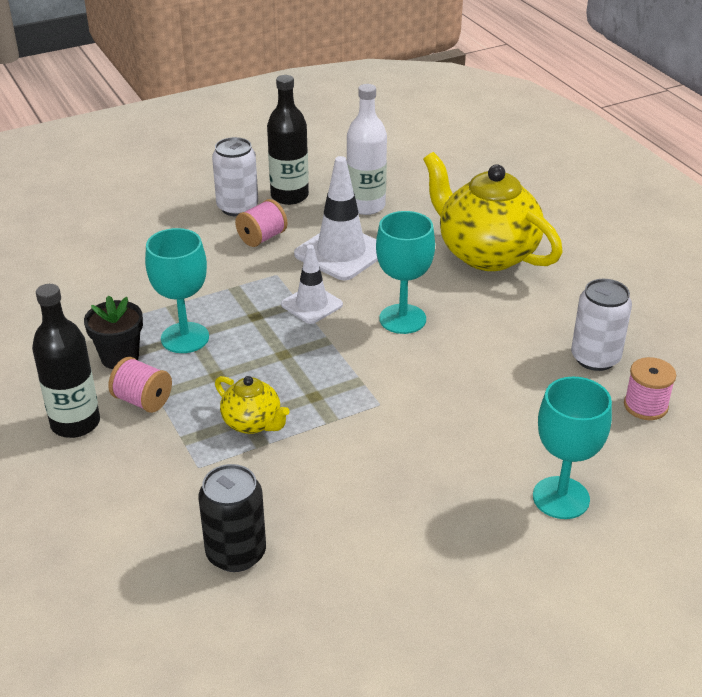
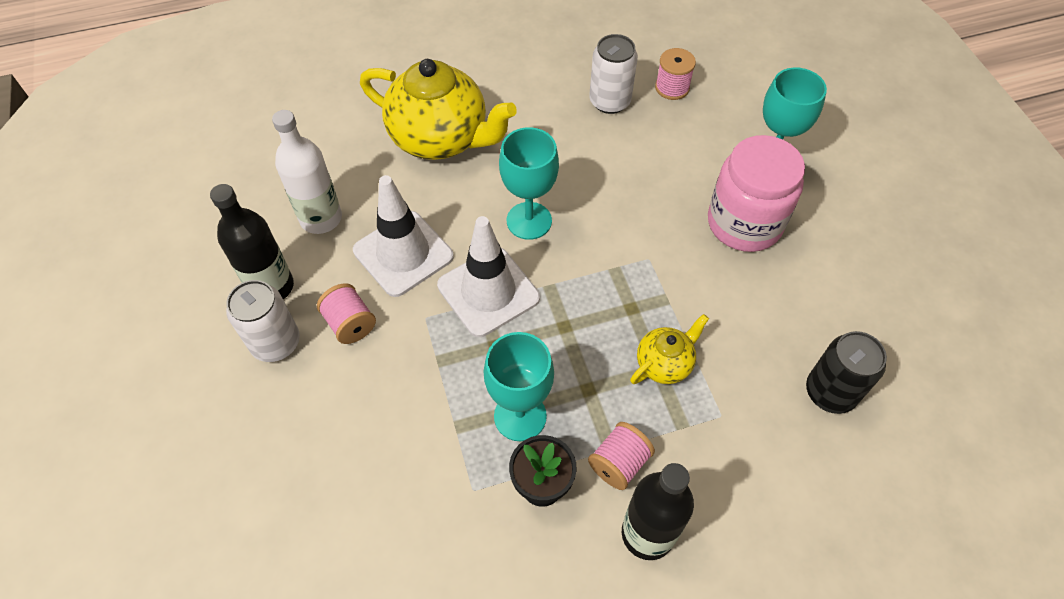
camera: 80 degrees left, 20 degrees up
white traffic cone [281,245,343,324] -> white traffic cone [437,216,540,337], size x1.62
yellow teapot [423,152,563,271] -> yellow teapot turned 120 degrees counterclockwise [360,59,517,160]
none -> pink jar [708,135,805,252]

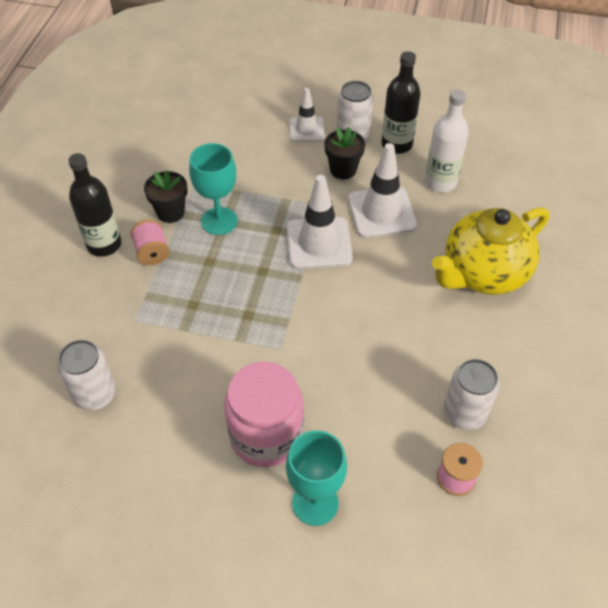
camera: 120 degrees right, 5 degrees down
pink spool [317,283,376,344] -> black flower pot [324,127,365,179]
turquoise goblet [499,127,559,240] -> none
yellow teapot [630,314,709,384] -> none
black can [806,331,887,414] -> white can [57,340,116,410]
none -> white traffic cone [290,88,324,142]

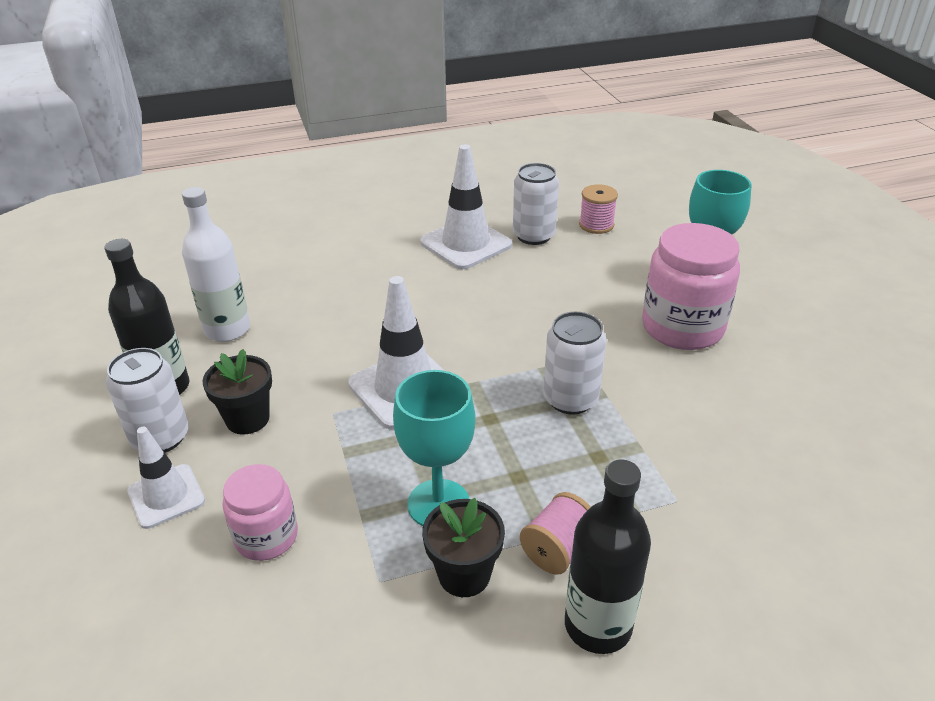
camera: 120 degrees left, 15 degrees down
white can [57,340,116,410] -> white can moved to [543,312,606,415]
white traffic cone [348,143,417,238] -> white traffic cone moved to [420,145,512,269]
yellow teapot [432,207,549,295] -> none
none -> pink jar [222,464,298,561]

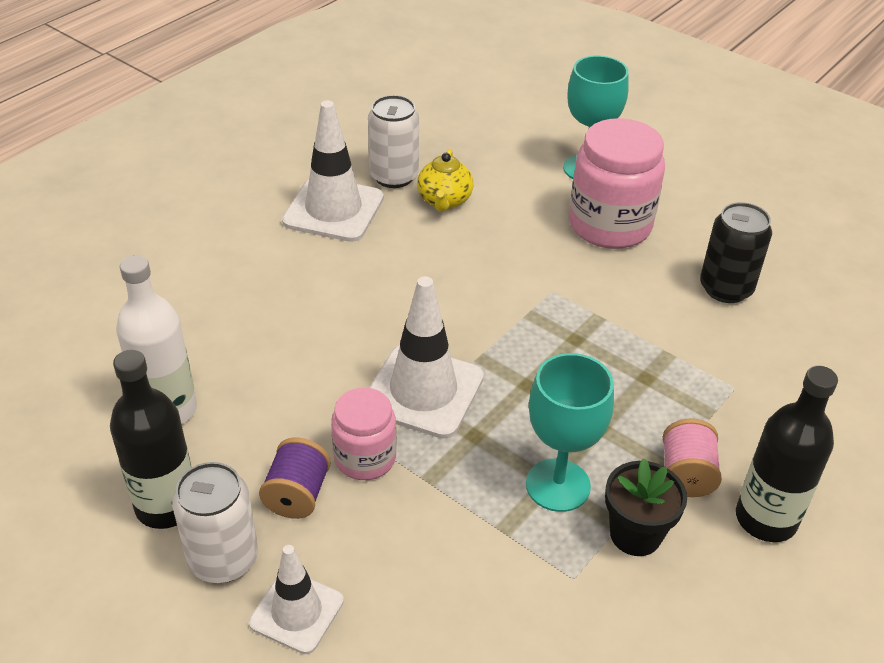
camera: 35 degrees left, 5 degrees up
black flower pot [202,349,272,435] -> purple spool [259,438,331,519]
pink jar [222,464,298,561] -> pink jar moved to [331,387,396,480]
white can [543,312,606,415] -> none
pink spool [579,184,618,234] -> none
none -> yellow teapot [417,149,474,212]
none -> black can [700,202,772,303]

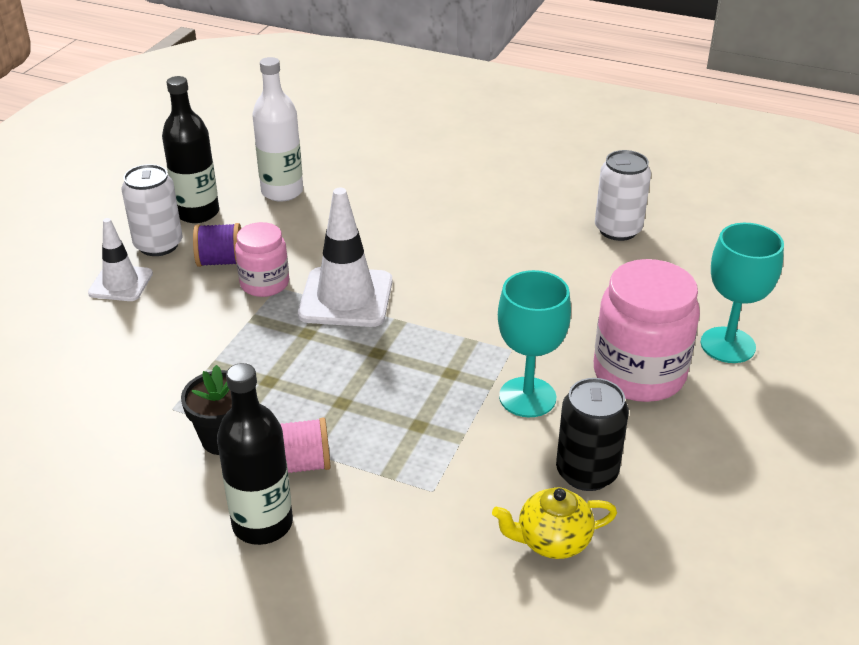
camera: 75 degrees right, 5 degrees down
white traffic cone [282,100,384,242] -> none
yellow teapot [417,149,474,212] -> yellow teapot moved to [492,487,617,559]
turquoise goblet [526,353,614,512] -> turquoise goblet moved to [498,270,571,417]

